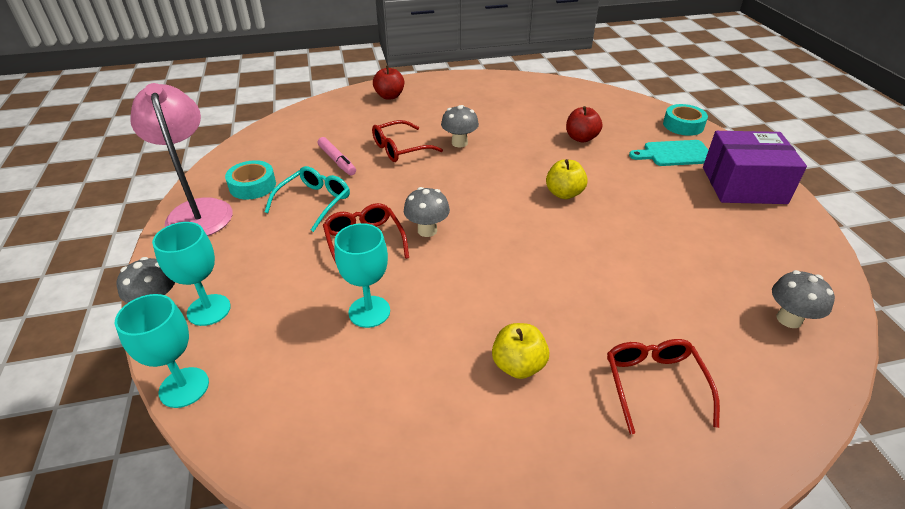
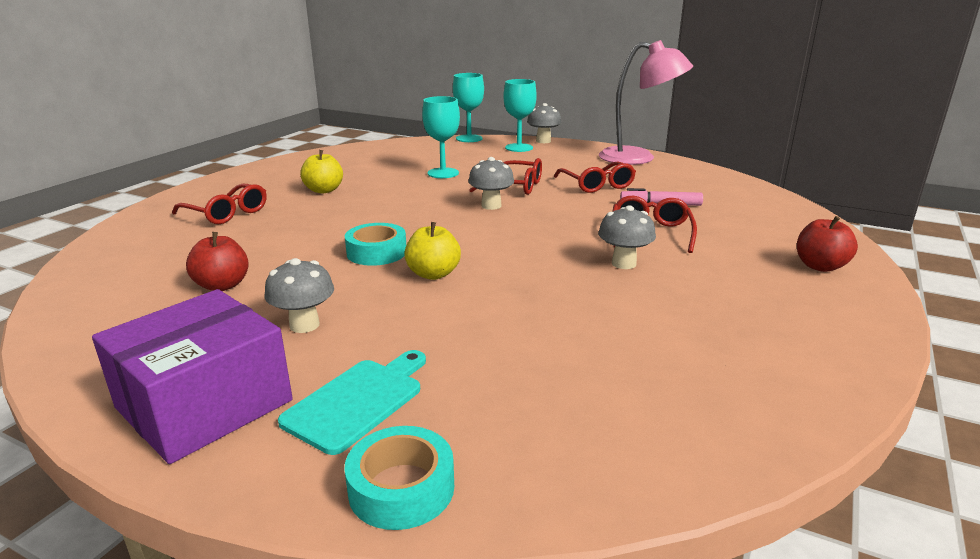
camera: 130 degrees right, 15 degrees down
turquoise tape [225,160,276,200] -> turquoise tape moved to [345,223,406,266]
turquoise glasses [265,166,350,232] -> red glasses [554,162,636,193]
red apple [566,106,602,143] -> red apple moved to [186,232,249,291]
grey mushroom [772,270,835,328] -> grey mushroom moved to [264,258,334,333]

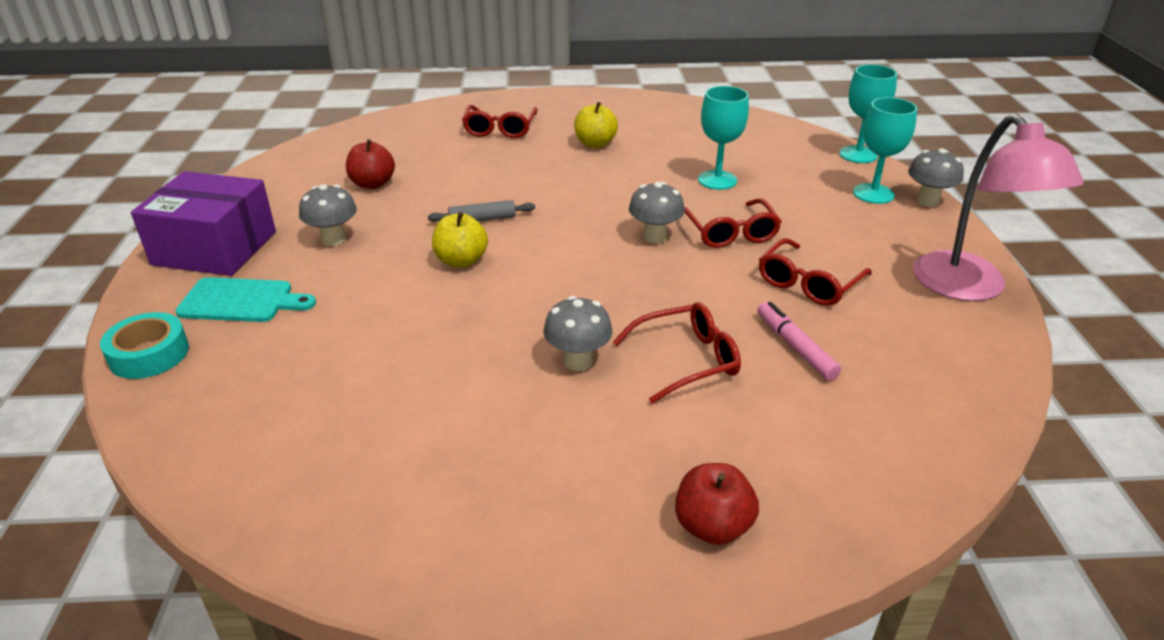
camera: 60 degrees right, 10 degrees up
turquoise tape [345,223,406,266] -> grey rolling pin [428,200,535,222]

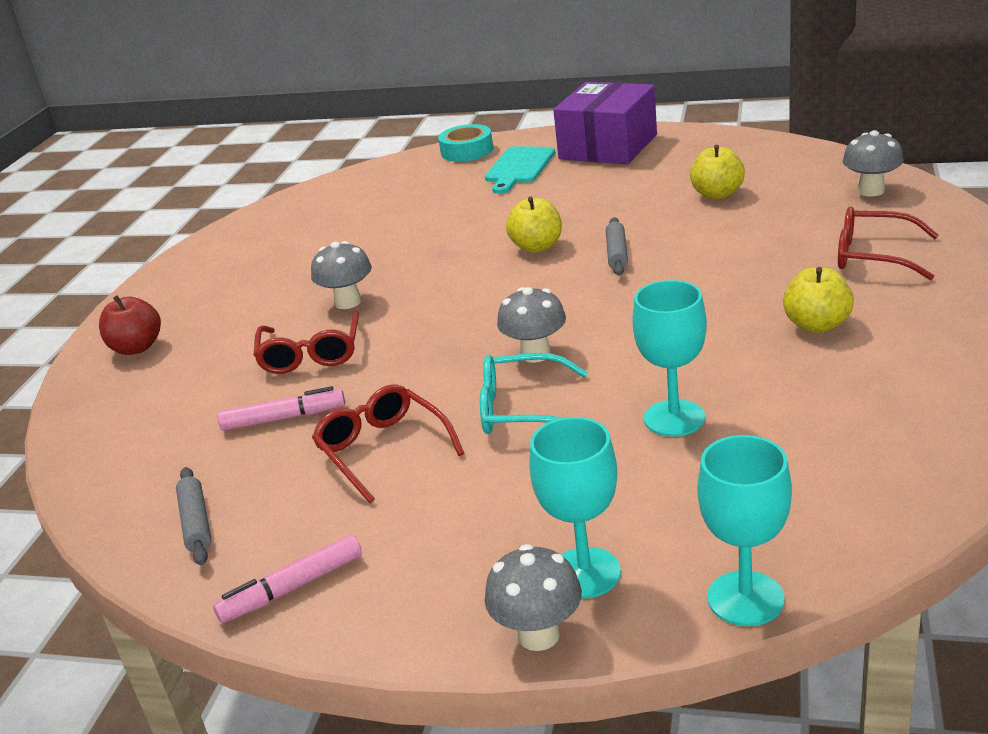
camera: 110 degrees right, 5 degrees down
grey mushroom [299,184,357,246] -> grey mushroom moved to [843,130,904,197]
red apple [346,139,395,189] -> yellow apple [690,145,745,199]
red glasses [684,198,782,248] -> turquoise glasses [480,353,588,434]
pink lamp [913,114,1084,301] -> pink marker [213,534,362,623]
none -> grey rolling pin [176,467,211,565]

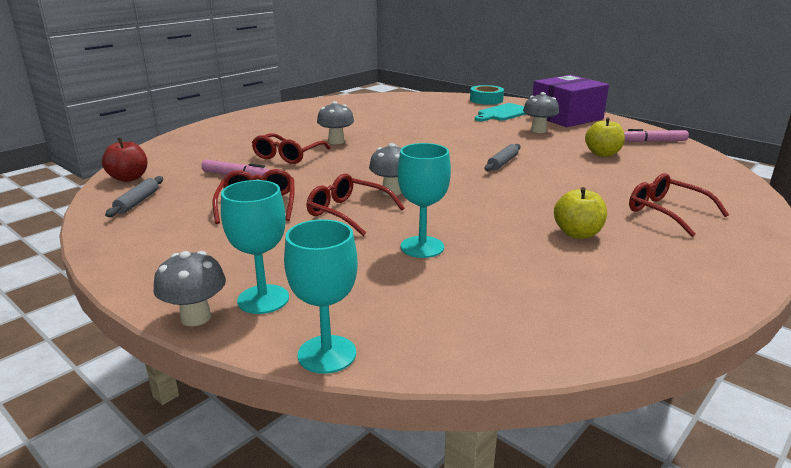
camera: 25 degrees right, 5 degrees down
red apple [99,295,161,355] -> red apple moved to [102,138,147,182]
pink marker [213,534,362,623] -> pink marker moved to [624,129,689,142]
turquoise glasses [480,353,588,434] -> red glasses [307,174,405,236]
yellow apple [506,197,562,253] -> none
grey mushroom [843,130,904,197] -> grey mushroom moved to [523,92,559,133]

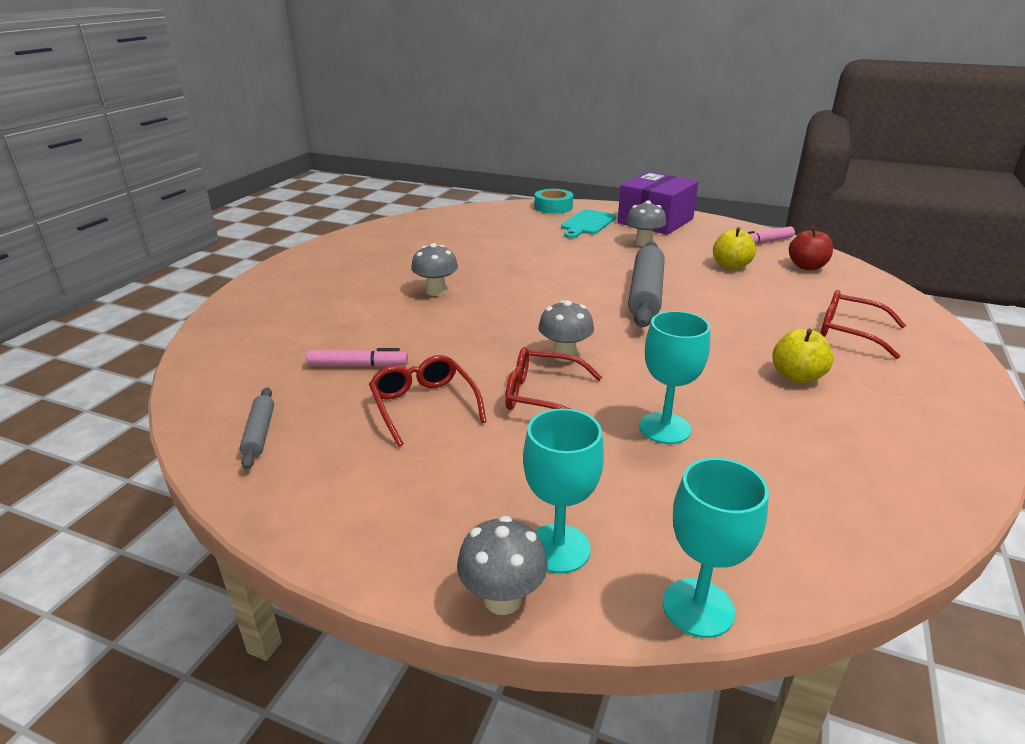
camera: 20 degrees left, 5 degrees up
red apple [102,138,147,182] -> red apple moved to [789,227,833,270]
red glasses [252,133,330,164] -> none
grey rolling pin [484,144,521,171] -> grey rolling pin [628,242,665,327], size x2.04

